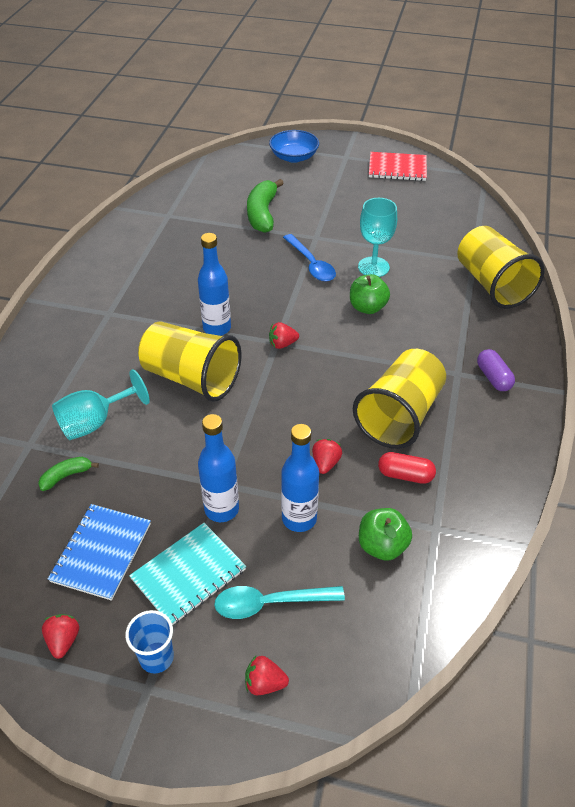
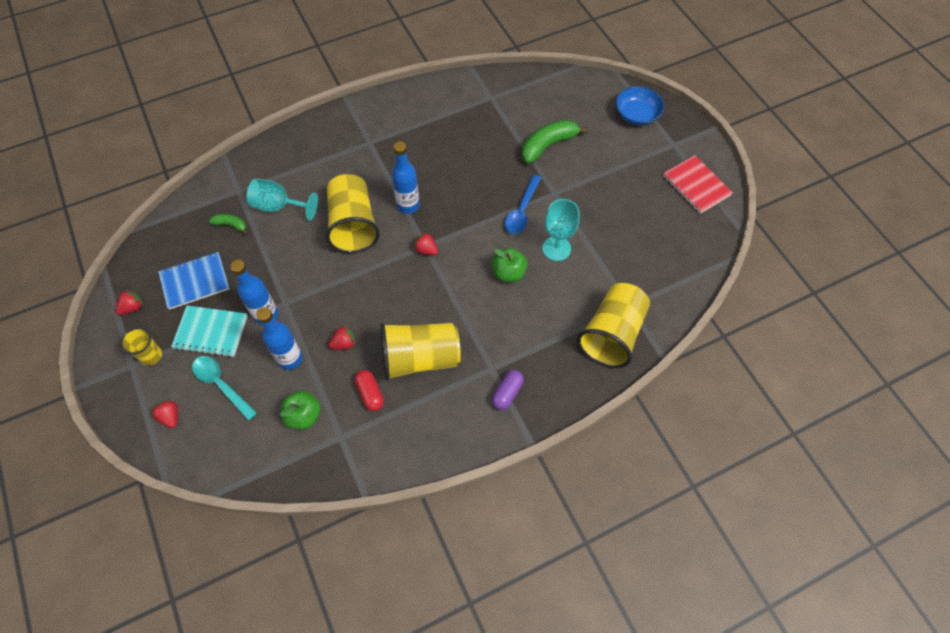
camera: 50 degrees right, 15 degrees up
blue cup [125,610,174,674] -> yellow cup [121,327,162,366]

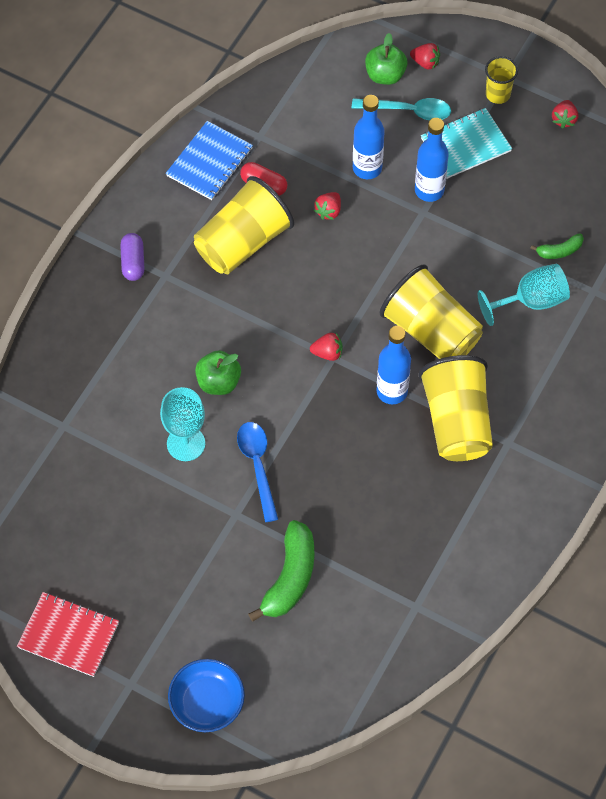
camera: 145 degrees right, 0 degrees up
blue notebook [158,252,229,310] -> blue notebook moved to [166,121,253,200]
green apple [280,390,321,429] -> green apple moved to [365,33,407,85]
yellow cup [577,283,650,368] -> yellow cup moved to [418,355,493,461]

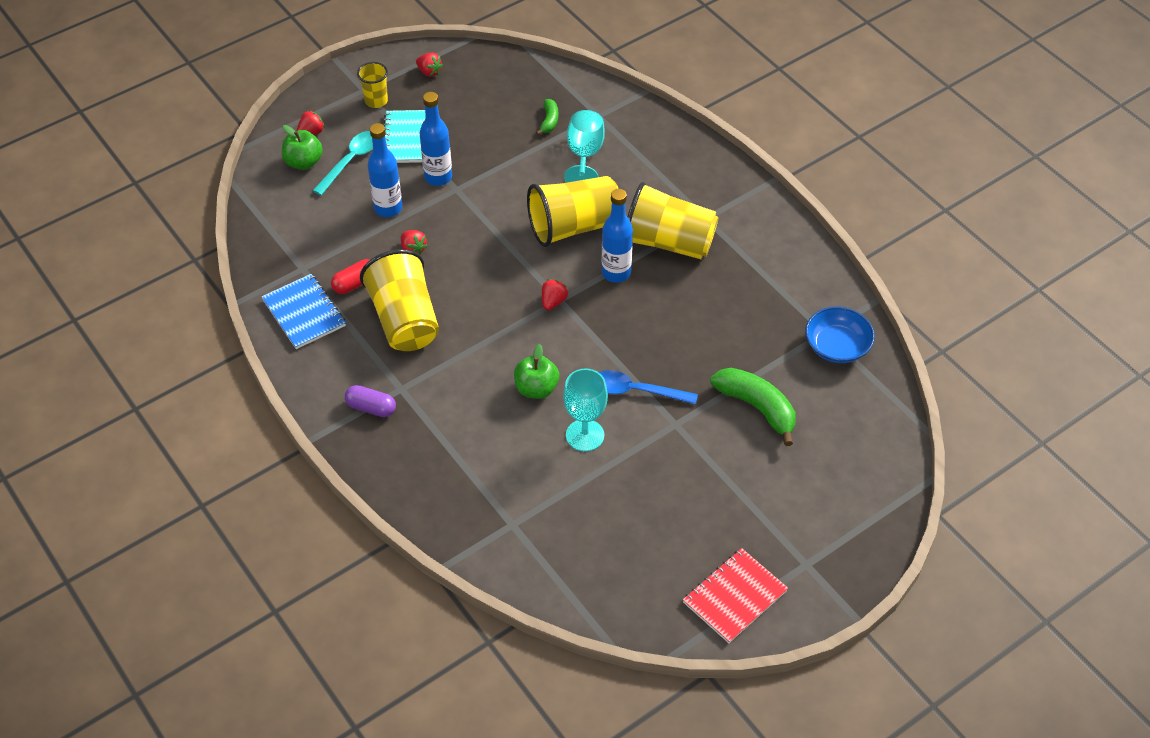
camera: 65 degrees left, 10 degrees down
blue bowl [168,659,245,732] -> blue bowl moved to [805,306,875,363]

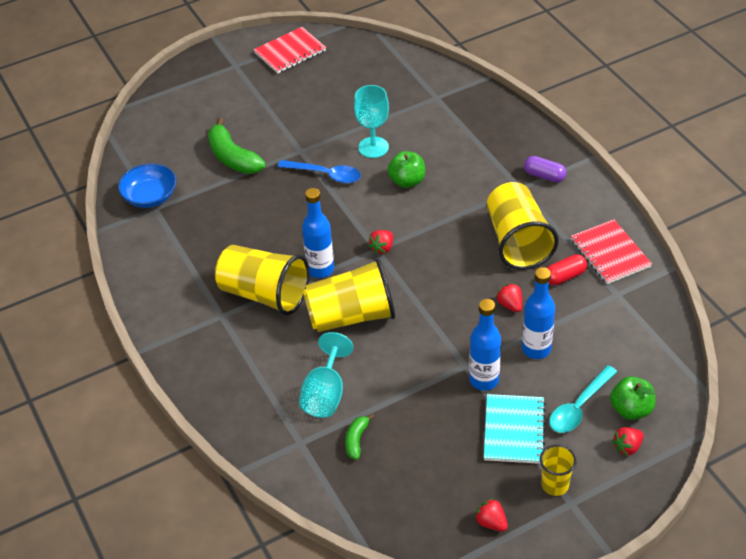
camera: 170 degrees left, 5 degrees down
blue notebook [261,274,346,349] -> red notebook [571,220,652,284]

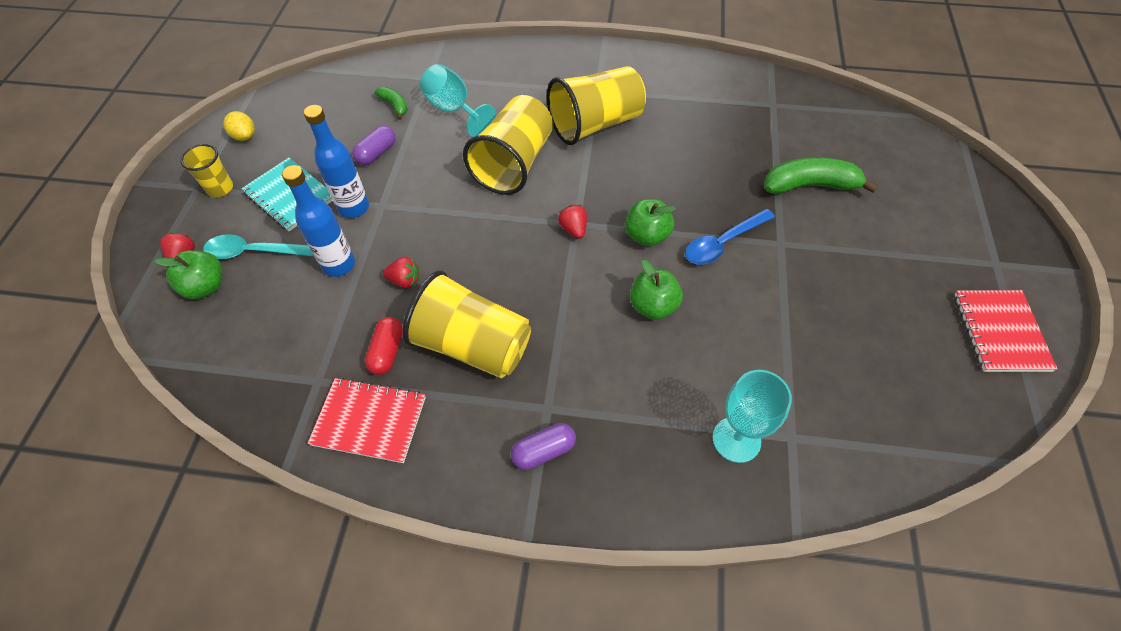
camera: 125 degrees right, 10 degrees up
blue bowl [118,163,176,208] -> none
blue bottle [302,188,334,278] -> none
turquoise goblet [354,85,389,158] -> turquoise goblet moved to [713,370,792,463]
red strawberry [475,498,508,532] -> yellow lemon [223,111,255,141]
turquoise spoon [549,365,617,433] -> turquoise spoon turned 75 degrees counterclockwise [203,234,314,259]
none -> purple capsule [352,126,396,165]
none -> green apple [625,199,676,246]

